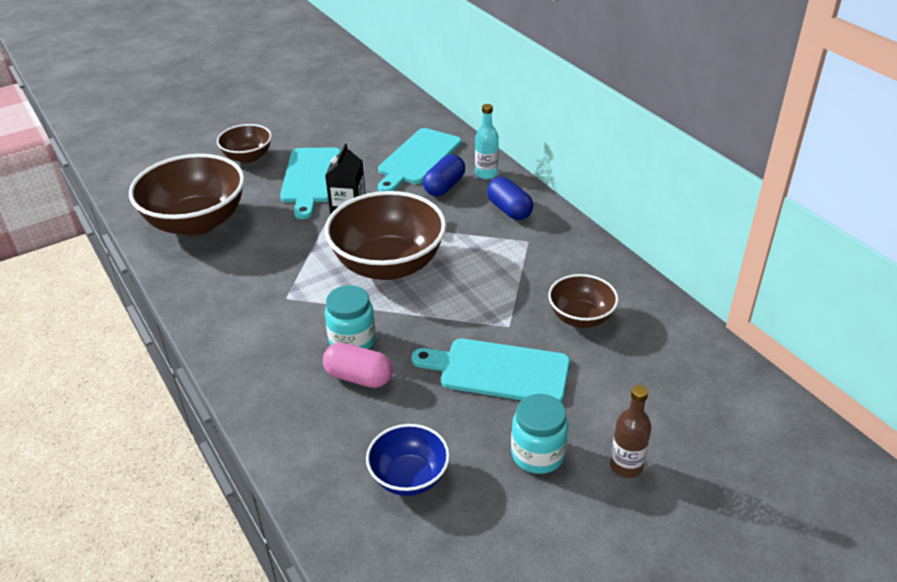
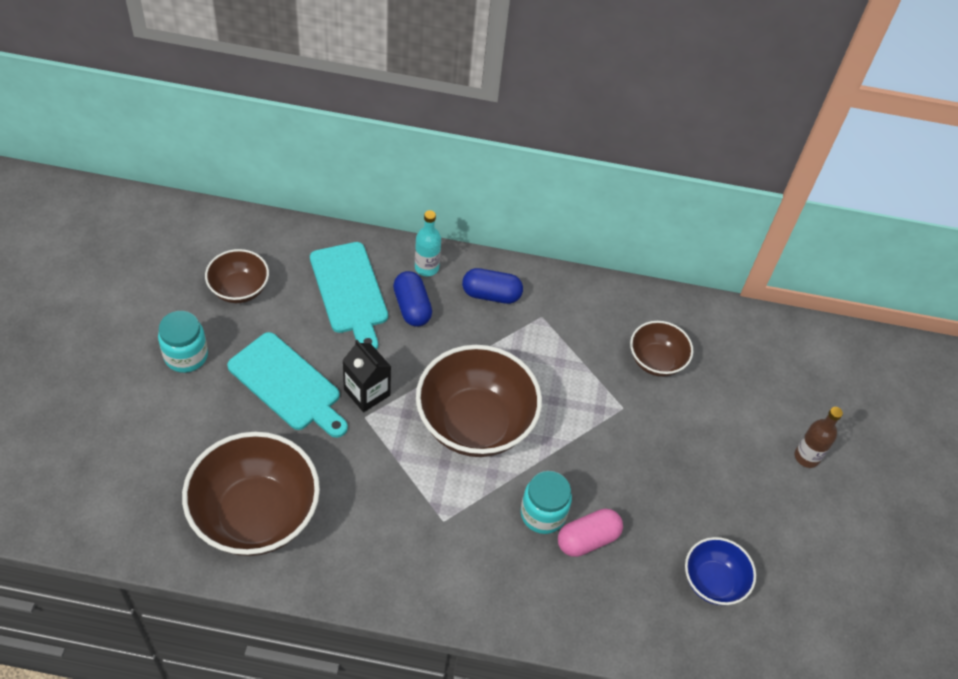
camera: 55 degrees left, 15 degrees up
brown bowl [217,124,272,163] -> brown bowl moved to [205,249,269,303]
turquoise cutting board [412,338,570,403] -> none
turquoise jar [511,394,569,474] -> turquoise jar moved to [158,311,208,373]

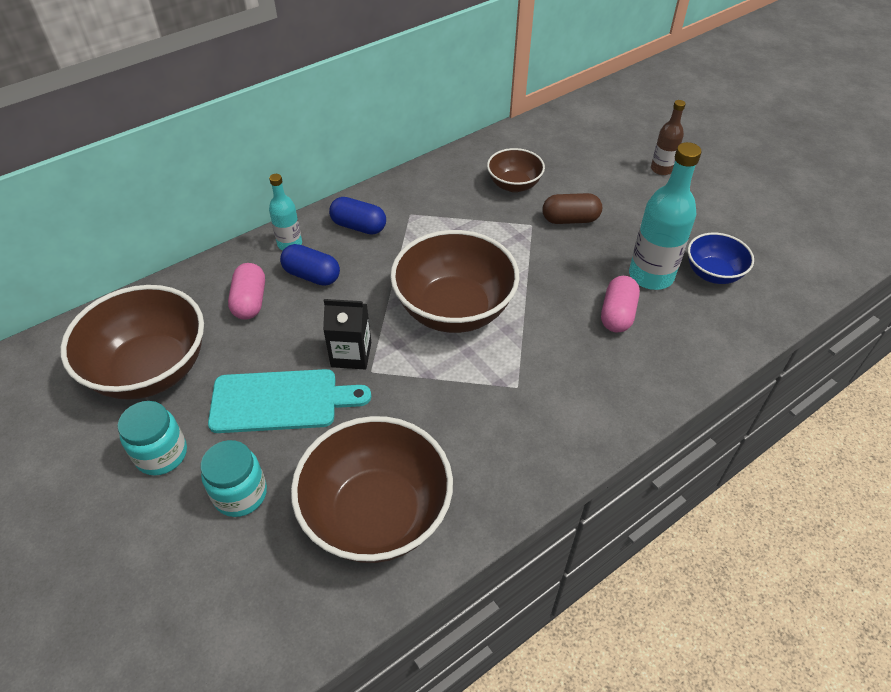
camera: 40 degrees left, 5 degrees down
brown bowl [205,249,269,303] -> brown bowl [61,285,204,400], size x1.85
turquoise cutting board [310,242,388,350] -> pink capsule [228,263,265,320]
blue capsule [462,268,523,304] -> blue capsule turned 60 degrees clockwise [329,197,386,235]
turquoise jar [521,471,572,534] -> turquoise jar moved to [200,440,267,517]
none -> brown capsule [543,193,602,224]
none -> turquoise bottle [629,142,702,290]

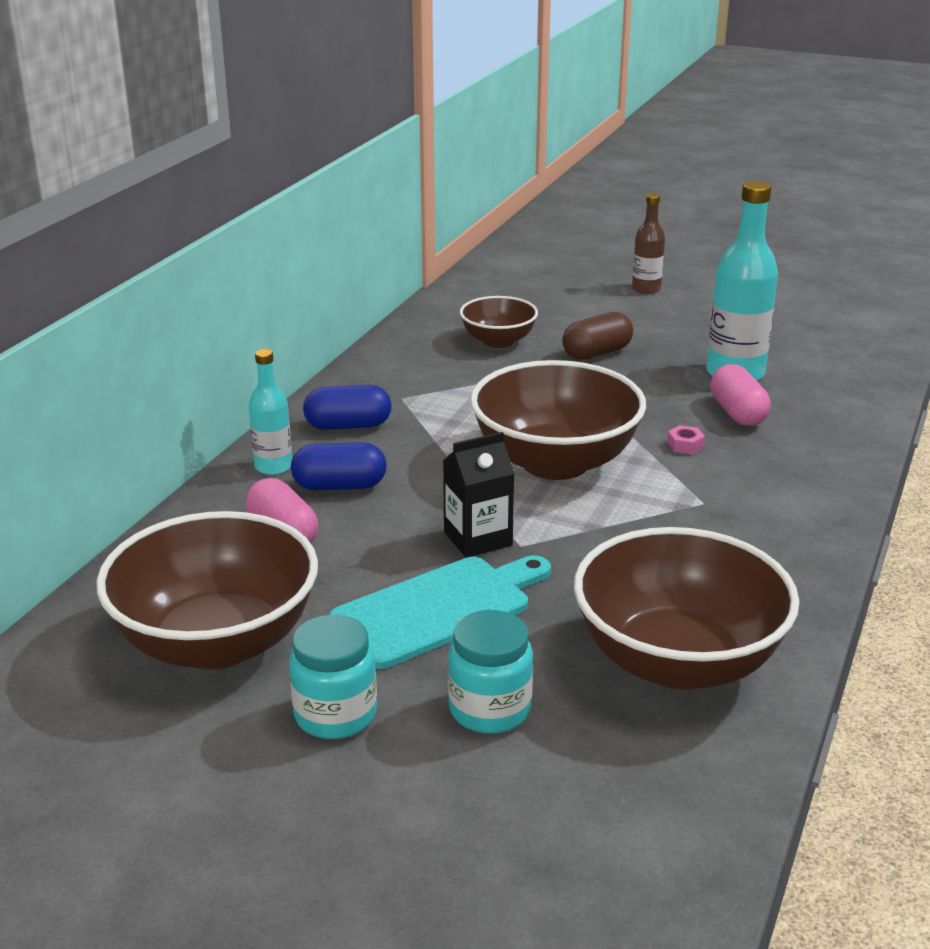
camera: 30 degrees left, 20 degrees down
blue bowl [688,233,754,284] -> none
none -> pink nut [667,425,705,454]

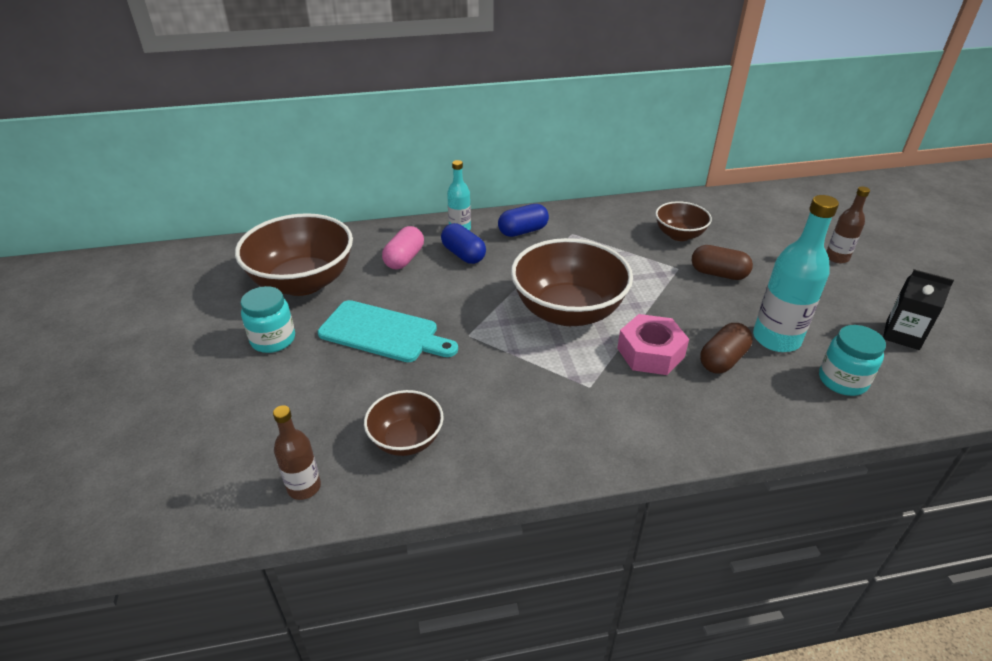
camera: 55 degrees right, 10 degrees up
blue capsule [303,385,392,430] -> blue capsule turned 75 degrees counterclockwise [498,204,549,237]
black carton [443,432,515,558] -> black carton moved to [883,269,954,350]
turquoise jar [448,610,533,734] -> turquoise jar moved to [819,325,886,396]
brown bowl [574,527,799,690] -> brown bowl [364,390,444,456], size x0.54
pink nut [667,425,705,454] -> pink nut [617,314,689,375], size x2.44
pink capsule [710,364,771,426] -> brown capsule [700,323,753,374]
none -> brown bottle [273,405,321,500]

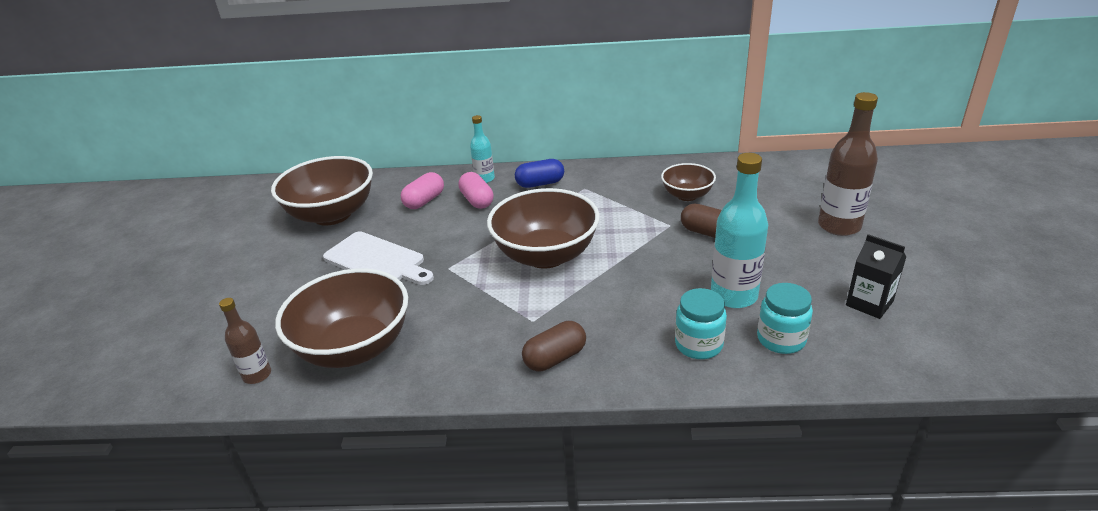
camera: 15 degrees right, 5 degrees down
turquoise jar [240,286,295,353] -> turquoise jar moved to [675,288,727,359]
turquoise cutting board [318,300,458,362] -> white cutting board [323,231,434,285]
brown bowl [364,390,444,456] -> brown bowl [275,269,408,368], size x1.85
blue capsule [441,223,486,264] -> pink capsule [458,172,493,209]
pink nut [617,314,689,375] -> none
brown capsule [700,323,753,374] -> brown capsule moved to [522,321,586,371]
brown bottle [826,186,870,263] -> brown bottle [818,92,878,236], size x1.75

